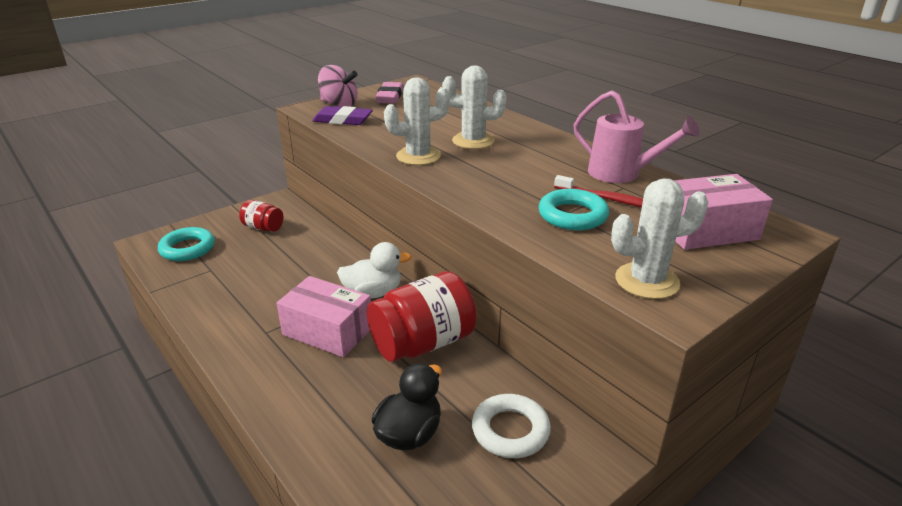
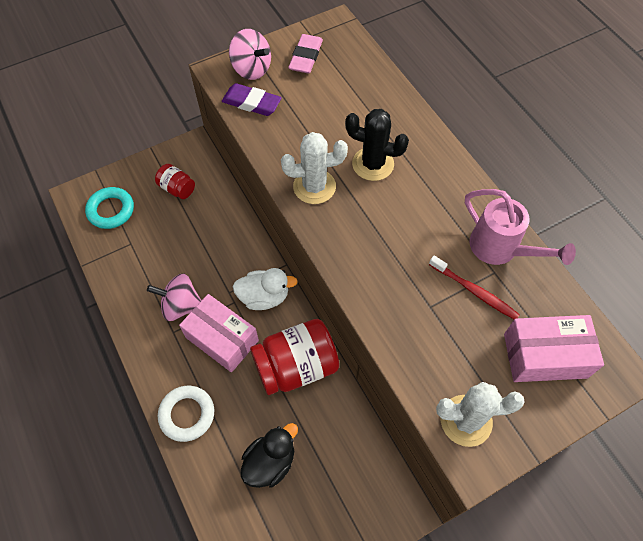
camera: 10 degrees right, 30 degrees up
white cactus [442,65,506,149] -> black cactus [345,109,409,181]
white ring [472,394,551,458] -> white ring moved to [158,386,214,442]
turquoise ring [539,189,609,230] -> none
none -> pink spinning top [147,274,202,321]

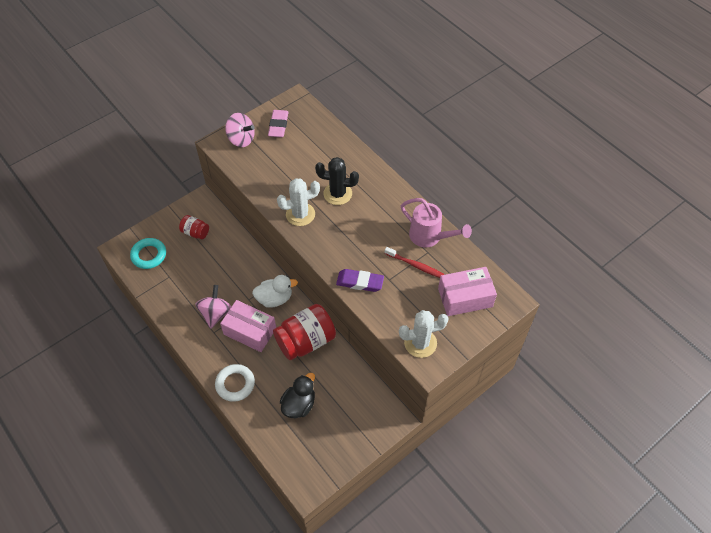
camera: 10 degrees left, 5 degrees down
pink spinning top [147,274,202,321] -> pink spinning top turned 105 degrees clockwise [196,285,231,329]
purple eraser [222,83,282,116] -> purple eraser moved to [336,269,384,292]

